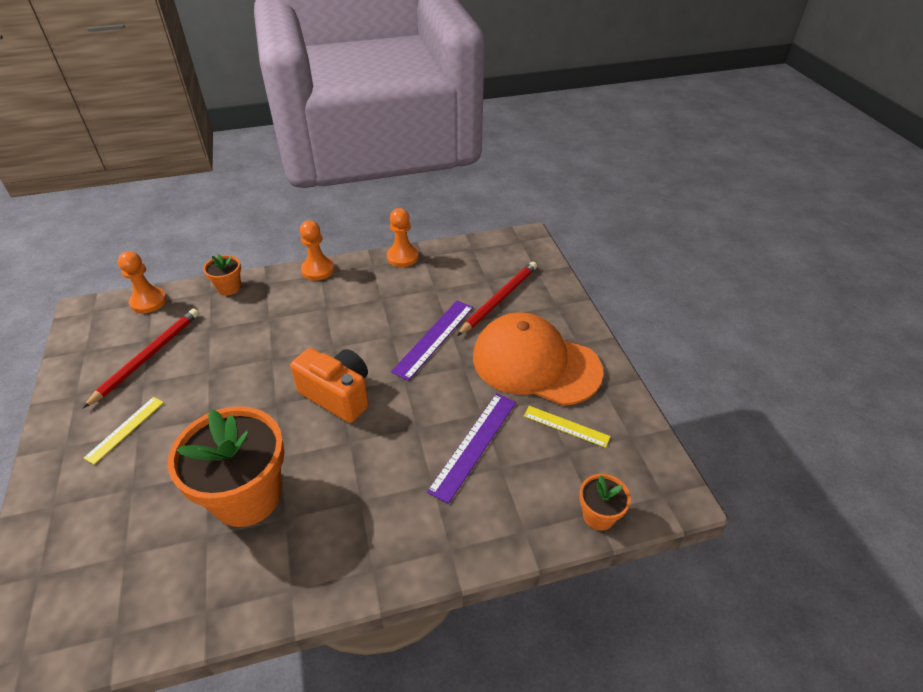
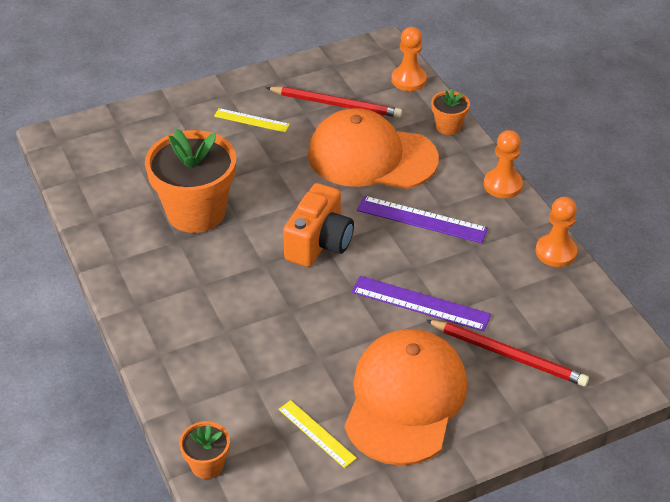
camera: 80 degrees right, 0 degrees up
purple ruler [427,393,516,504] -> purple ruler moved to [357,196,488,243]
yellow ruler [524,406,611,448] -> yellow ruler turned 60 degrees counterclockwise [278,400,357,468]
none -> orange cap [308,108,439,189]

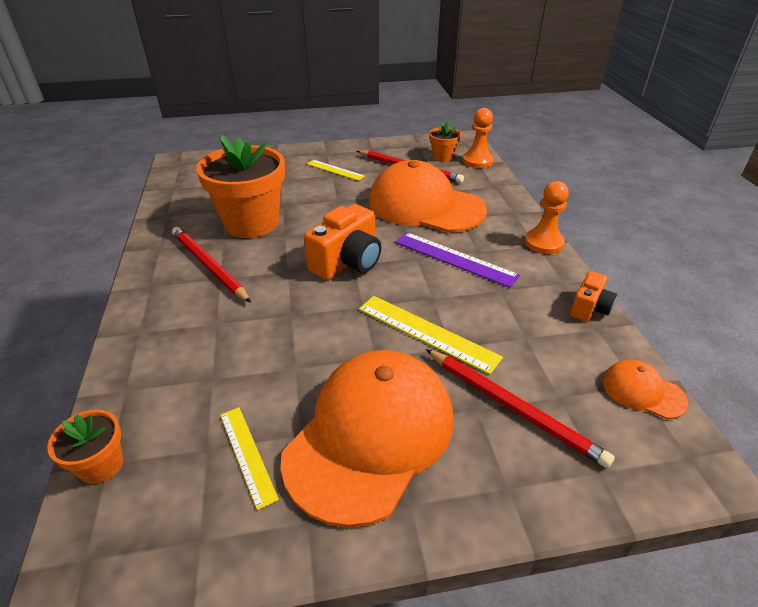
camera: 15 degrees right, 5 degrees down
purple ruler [352,276,491,331] -> yellow ruler [359,296,503,374]
orange flower pot [431,89,470,135] -> orange flower pot moved to [429,122,461,162]
orange pawn [536,197,577,267] -> orange camera [570,271,617,322]
none -> red pencil [172,227,251,303]
none -> orange cap [603,360,688,419]

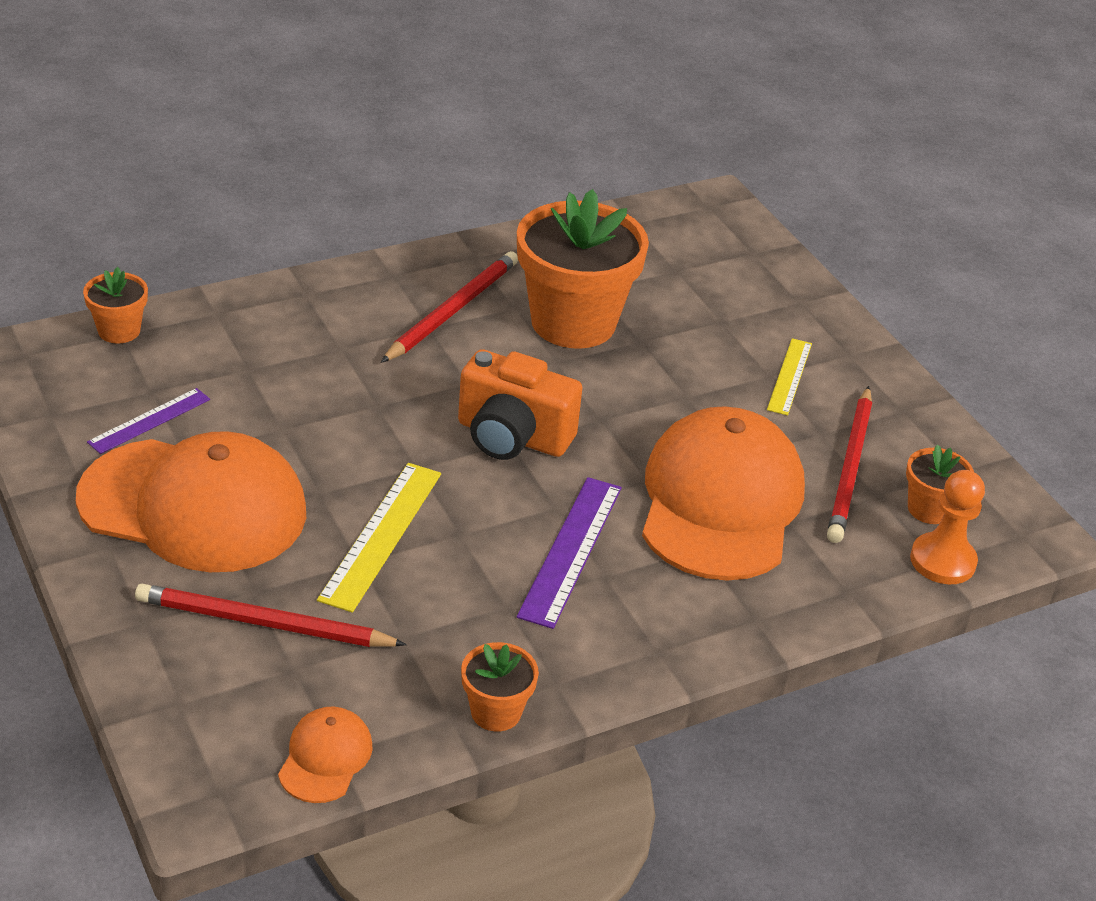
camera: 70 degrees right, 0 degrees up
yellow ruler [220,407,279,510] -> purple ruler [87,388,210,454]
red pencil [426,349,615,468] -> red pencil turned 75 degrees clockwise [135,584,407,647]
orange pawn [525,181,569,254] -> none
orange camera [570,271,617,322] -> orange flower pot [461,642,539,731]

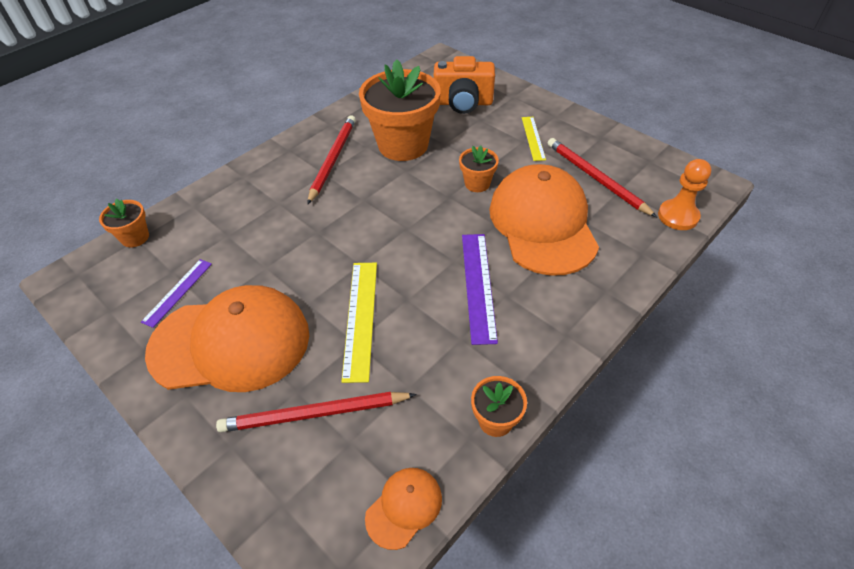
camera: 15 degrees left, 10 degrees up
orange cap [278,707,373,803] -> orange cap turned 45 degrees clockwise [365,468,442,550]
orange camera [458,349,583,460] -> orange camera moved to [434,56,495,114]
red pencil [827,386,872,543] -> red pencil turned 150 degrees clockwise [548,138,657,217]
orange flower pot [906,444,974,524] -> orange flower pot moved to [459,145,499,192]

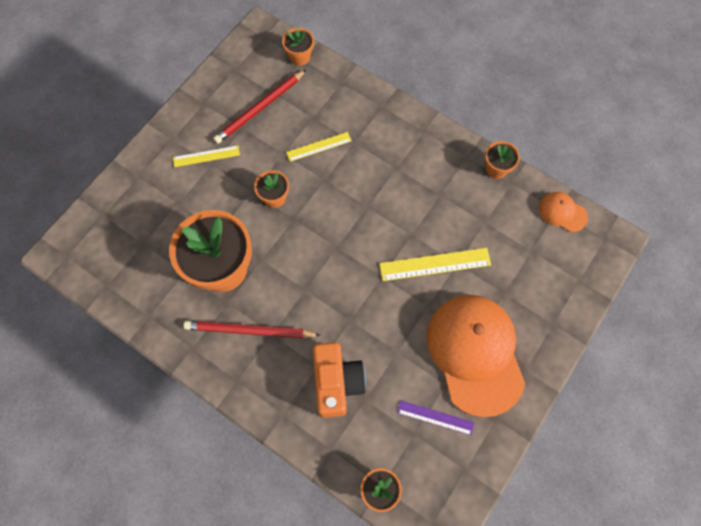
camera: 100 degrees left, 20 degrees up
red pencil [216,392,416,432] -> none
orange camera [434,56,495,114] -> orange camera moved to [313,342,366,418]
purple ruler [462,234,498,345] -> none
orange cap [489,164,599,276] -> yellow ruler [286,132,352,162]
orange pawn [658,159,711,230] -> orange flower pot [282,28,314,66]

